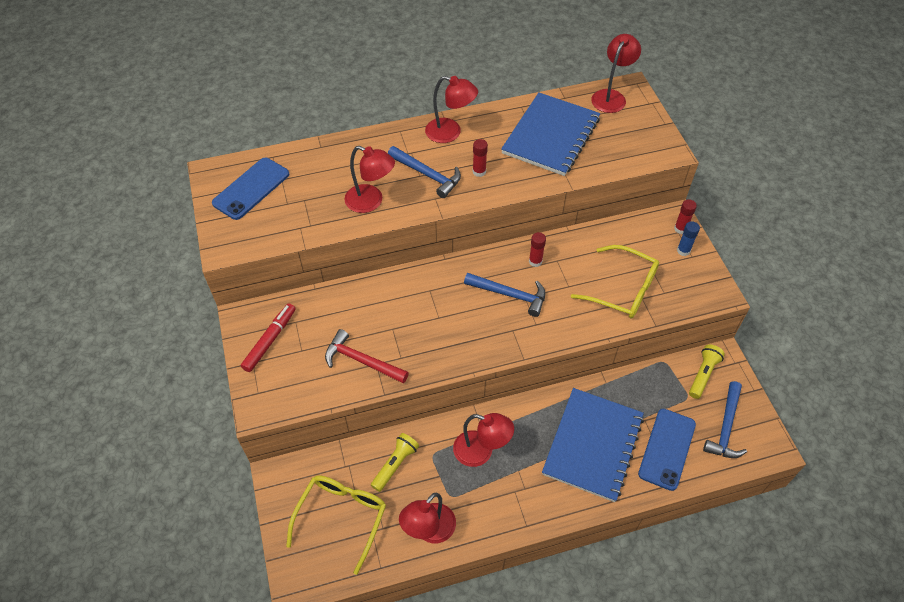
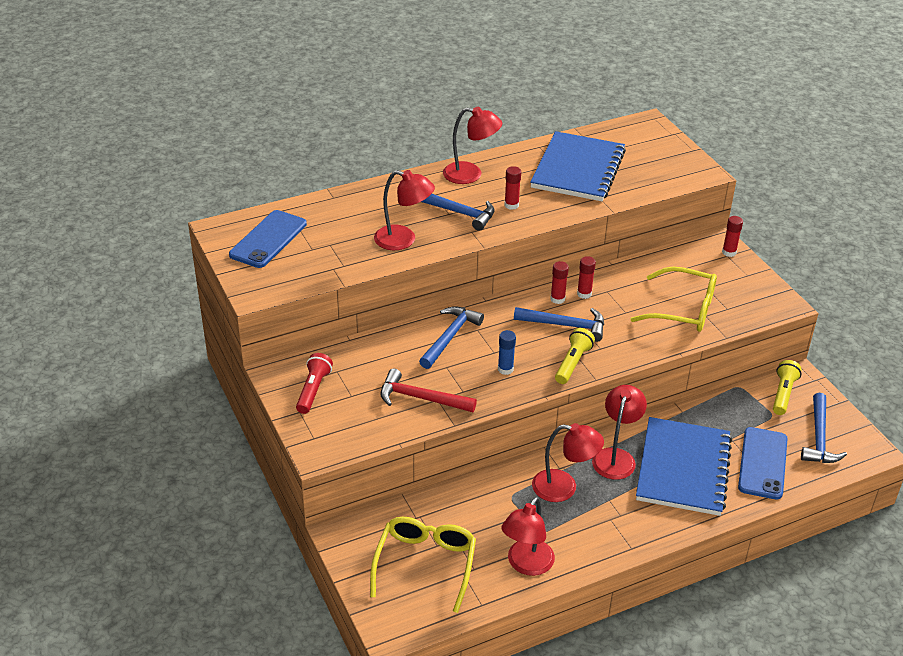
camera: 10 degrees left, 15 degrees down
red marker [241,303,296,372] -> red flashlight [296,353,333,414]
yellow flashlight [371,433,419,492] -> yellow flashlight moved to [555,328,595,384]
red lamp [591,34,641,113] -> red lamp moved to [592,385,647,480]
blue glue stick [677,221,700,256] -> blue glue stick moved to [498,330,516,375]
none -> blue hammer [419,306,484,369]
none -> red glue stick [550,261,569,304]

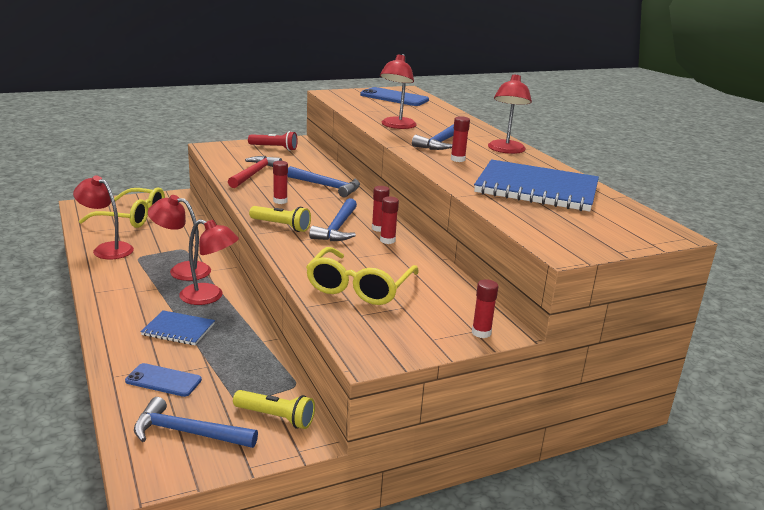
camera: 90 degrees right, 15 degrees down
blue glue stick [498,330,516,375] -> red glue stick [273,161,288,204]
red lamp [532,423,604,502] -> red lamp turned 90 degrees clockwise [148,195,211,281]
blue notebook [636,417,732,516] -> blue notebook [141,310,215,345], size x0.50
blue phone [738,427,788,500] -> blue phone [125,363,202,397], size x0.66

